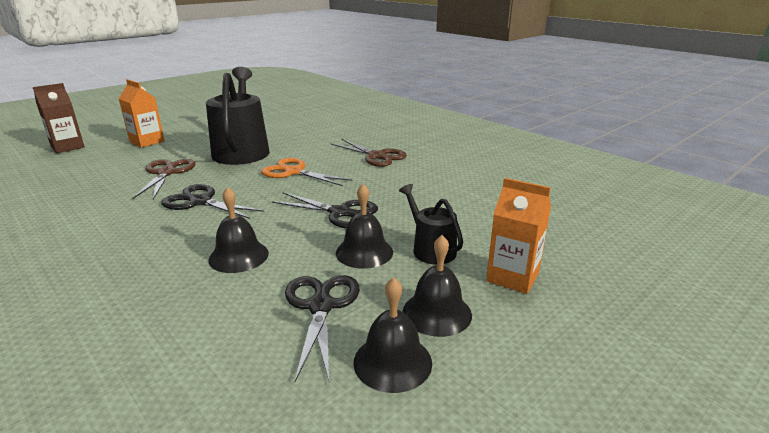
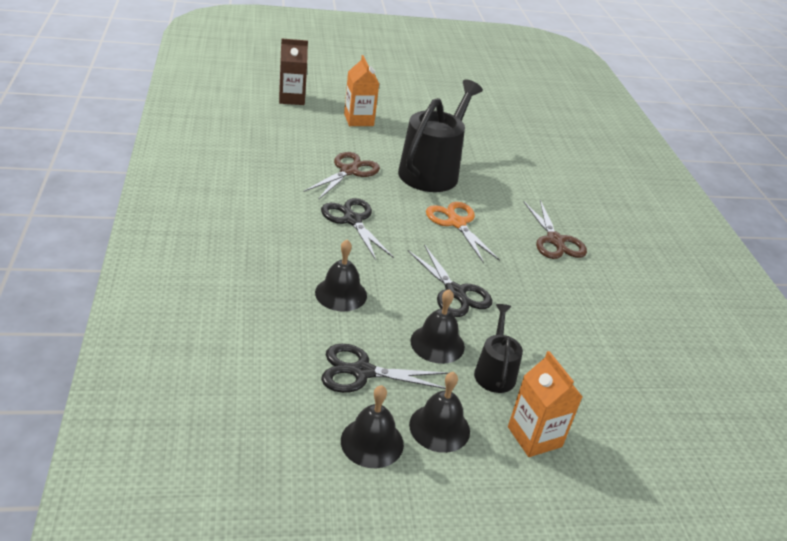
camera: 30 degrees right, 10 degrees up
black scissors [285,275,360,381] -> black scissors turned 120 degrees counterclockwise [321,344,448,393]

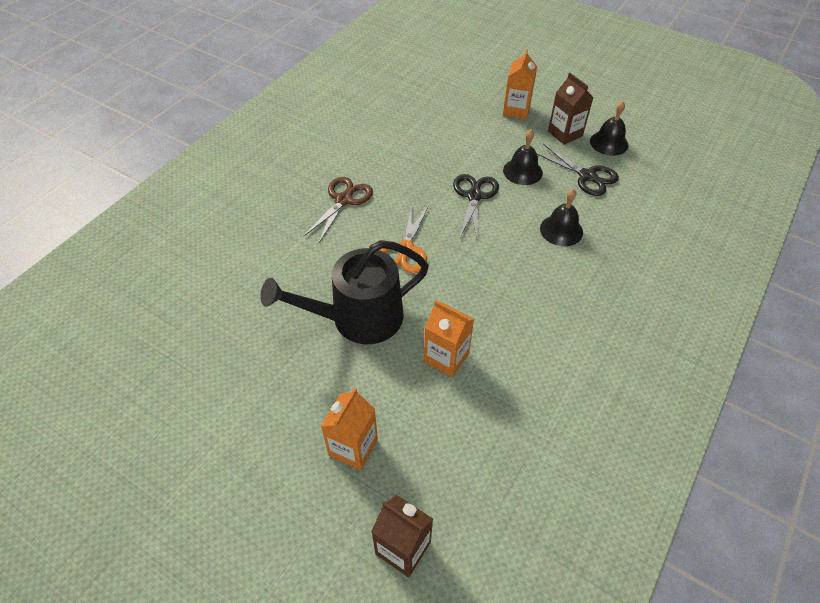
camera: 135 degrees left, 15 degrees up
brown scissors [304,152,380,200] -> orange carton [424,300,474,377]
black scissors [321,198,394,260] -> none
black bell [409,372,470,453] -> brown carton [548,73,594,145]
black watering can [474,304,523,393] -> none

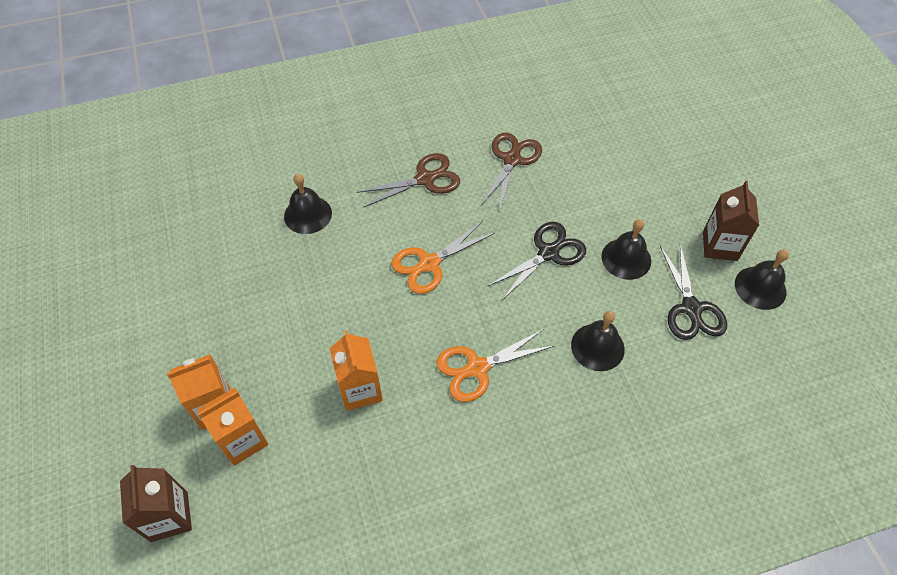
camera: 40 degrees right, 5 degrees up
black watering can [260,240,429,344] -> none
orange carton [503,49,537,119] -> orange carton moved to [197,387,268,466]
none -> black bell [284,174,332,234]
none -> orange scissors [437,329,554,402]
none -> brown scissors [481,133,542,209]

